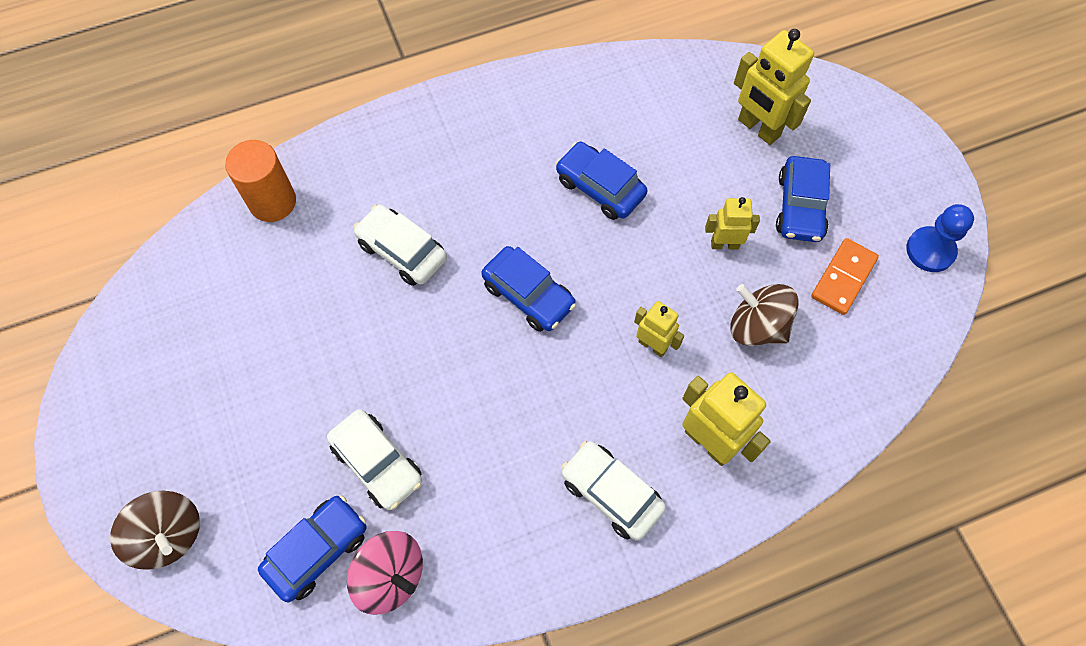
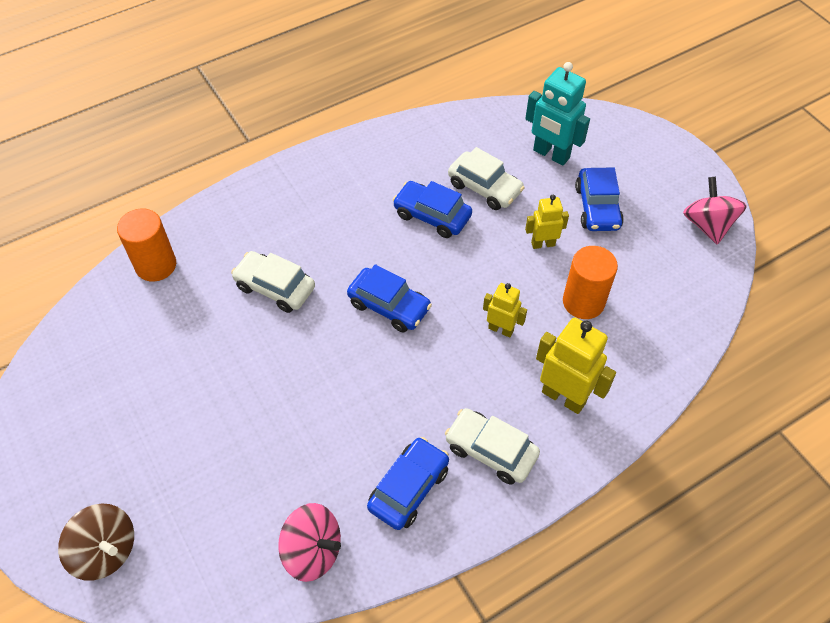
camera: 10 degrees left, 10 degrees down
blue car [258,495,367,602] -> blue car moved to [367,437,449,530]
white car [327,409,422,510] -> white car moved to [448,147,525,210]
brown spinning top [730,284,799,346] -> orange cylinder [563,246,618,319]
yellow robot [734,29,814,145] -> turquoise robot [525,62,590,166]
orange domino [811,238,879,315] -> none
blue pawn [906,204,974,272] -> pink spinning top [683,177,747,245]

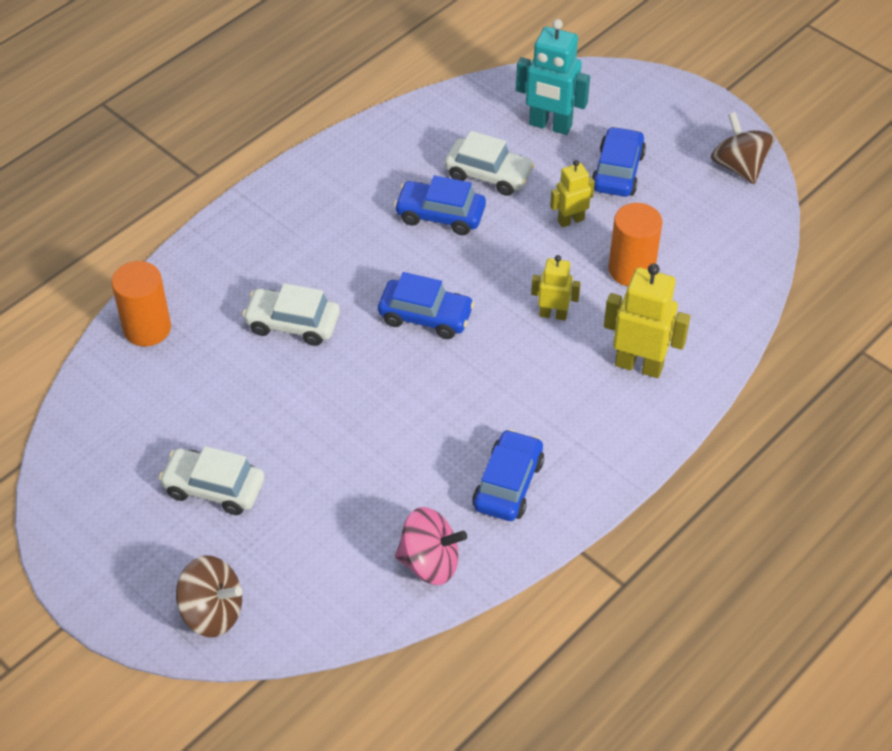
camera: 15 degrees left, 5 degrees down
white car [445,408,540,485] -> white car moved to [159,446,264,515]
blue car [575,168,624,231] -> blue car turned 150 degrees counterclockwise [592,126,646,197]
pink spinning top [683,177,747,245] -> brown spinning top [711,112,775,184]

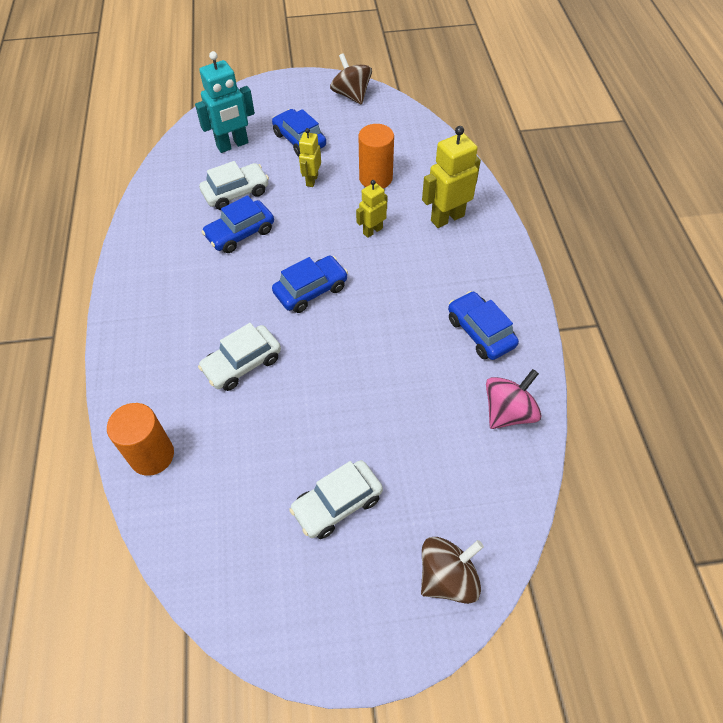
camera: 50 degrees left, 5 degrees up
brown spinning top [711,112,775,184] -> brown spinning top turned 45 degrees clockwise [330,53,372,105]

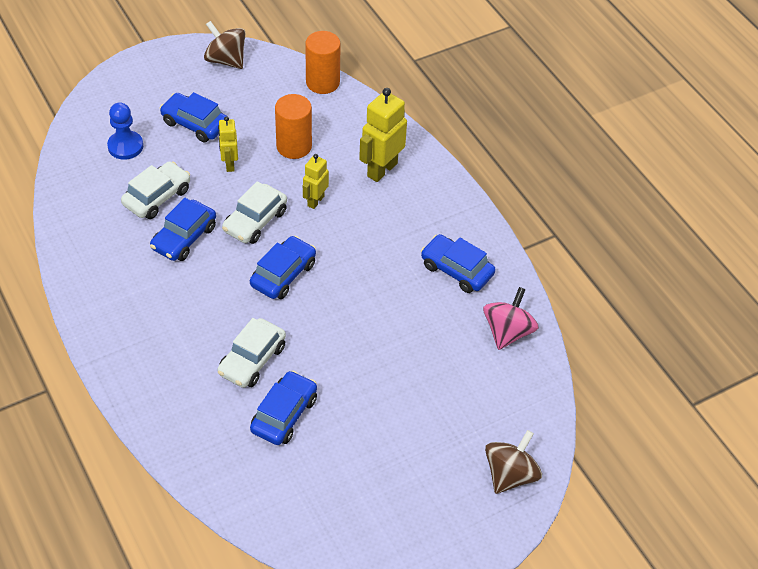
camera: 25 degrees left, 5 degrees down
orange cylinder [107,403,174,476] -> orange cylinder moved to [305,31,341,94]
turquoise robot [195,51,255,153] -> blue pawn [107,102,143,160]
white car [289,460,383,539] -> white car moved to [222,181,287,244]
none -> blue car [250,371,317,445]

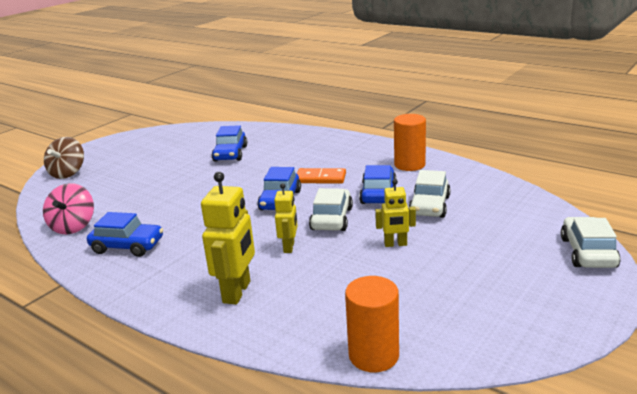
camera: 160 degrees right, 25 degrees down
blue pawn [107,102,143,160] -> none
blue car [160,92,226,142] -> none
brown spinning top [204,21,245,69] -> none
yellow robot [218,116,238,172] -> yellow robot turned 120 degrees clockwise [375,179,416,247]
white car [218,318,286,388] -> white car moved to [561,217,621,268]
orange cylinder [275,94,312,159] -> orange cylinder moved to [394,114,426,171]
none -> orange domino [297,168,346,184]

